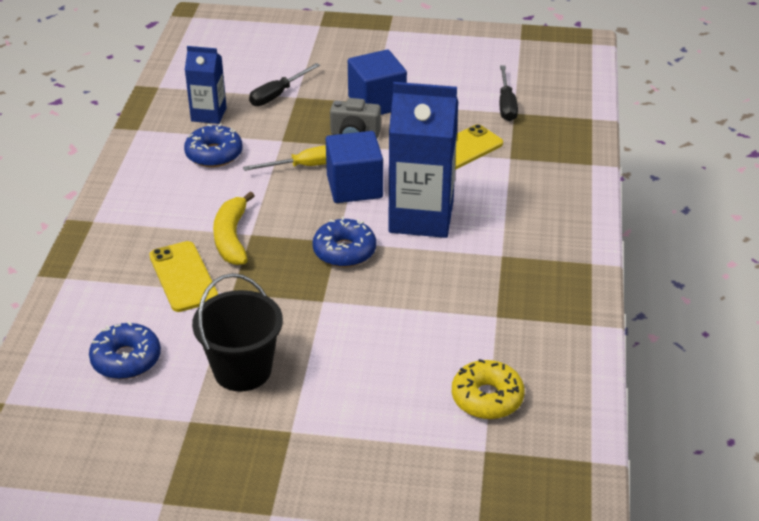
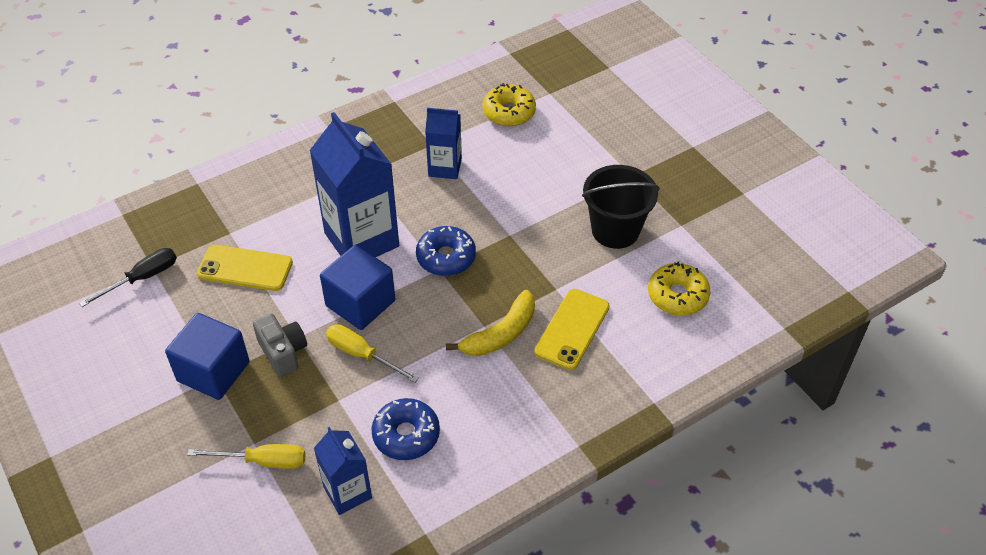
camera: 130 degrees left, 10 degrees up
blue donut [89,321,161,379] -> yellow donut [648,261,710,316]
black screwdriver [249,63,320,106] -> yellow screwdriver [187,444,306,469]
none -> blue carton [425,108,462,179]

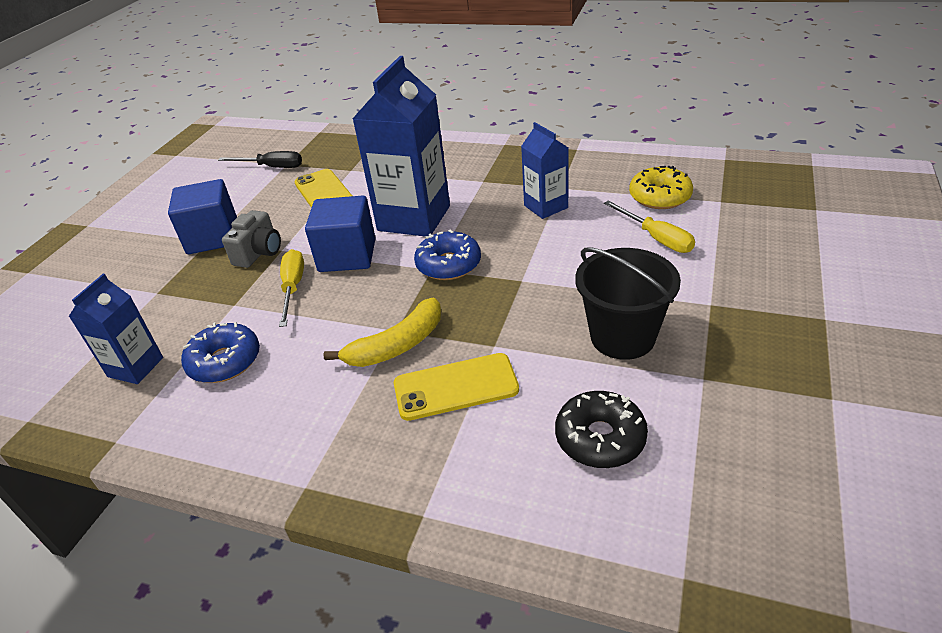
camera: 55 degrees right, 10 degrees down
yellow screwdriver [187,444,306,469] -> yellow screwdriver moved to [604,201,695,253]
yellow banana [446,290,535,356] -> yellow banana turned 45 degrees counterclockwise [323,297,441,367]
yellow donut [648,261,710,316] -> black donut [555,391,648,468]

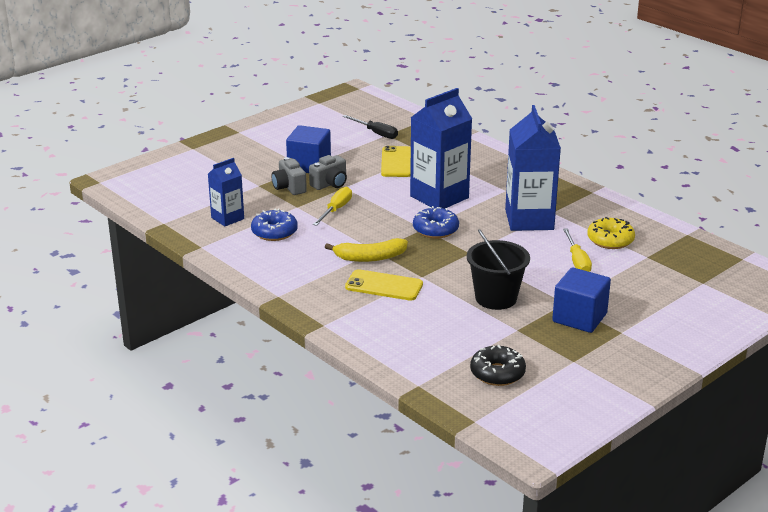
camera: 25 degrees right, 10 degrees down
blue cube [305,196,376,272] -> blue cube moved to [552,267,611,333]
blue carton [521,122,569,219] -> blue carton [505,105,561,231], size x1.81
black donut [555,391,648,468] -> black donut moved to [470,345,526,386]
none -> grey camera [271,157,307,195]

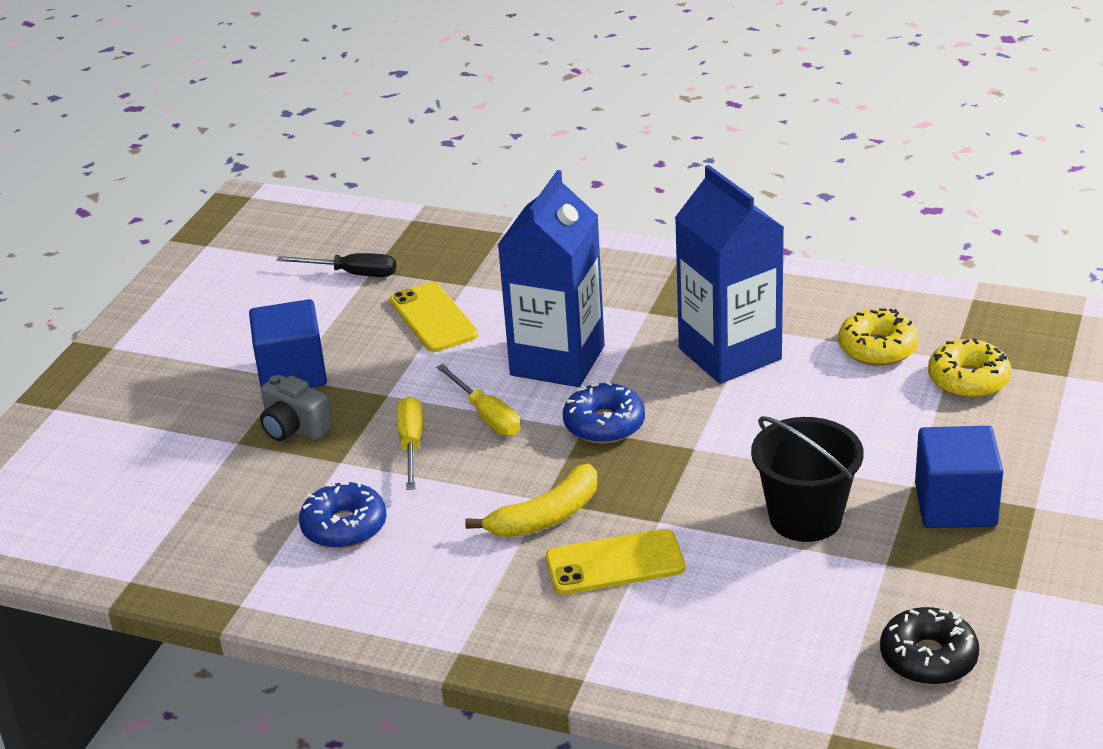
camera: 25 degrees left, 5 degrees up
blue carton [208,158,244,226] -> none
grey camera [309,155,347,190] -> none
yellow screwdriver [563,228,592,272] -> yellow screwdriver moved to [436,364,520,436]
none -> yellow donut [928,339,1011,398]

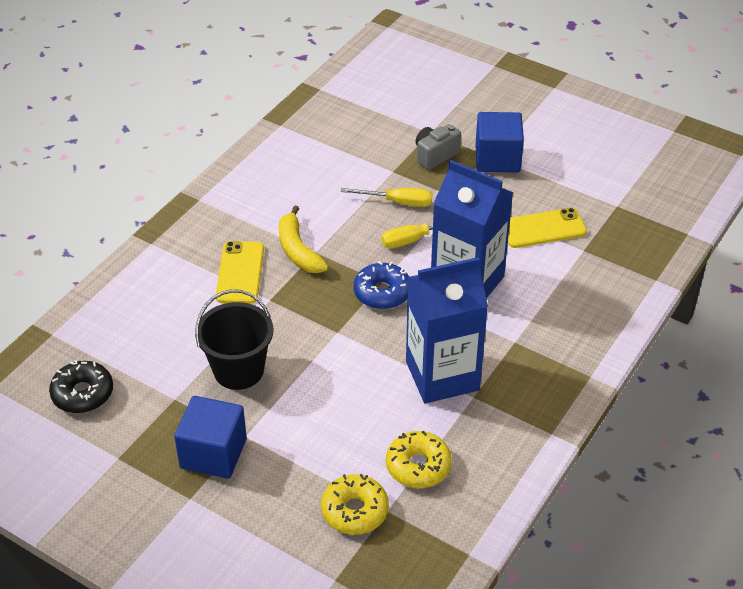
camera: 100 degrees right, 10 degrees up
black screwdriver [277,253,396,277] -> none
blue donut [299,481,387,549] -> none

